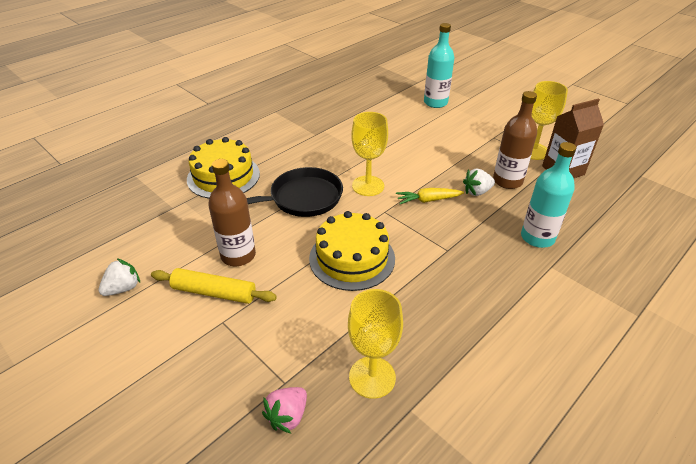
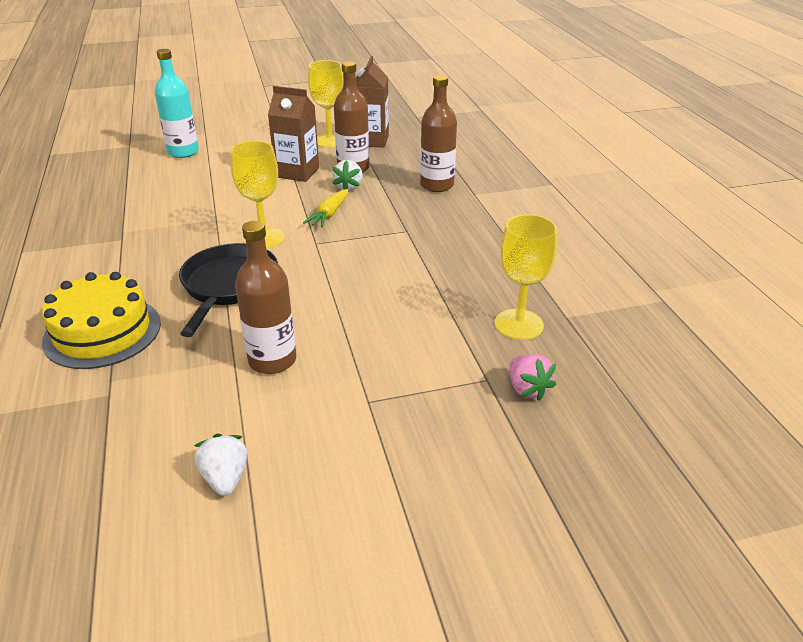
camera: 60 degrees left, 5 degrees down
yellow rolling pin [151,268,277,304] -> none
yellow cake [309,211,395,291] -> none
turquoise bottle [521,142,576,248] -> brown bottle [420,75,457,192]
none -> brown carton [268,86,319,182]

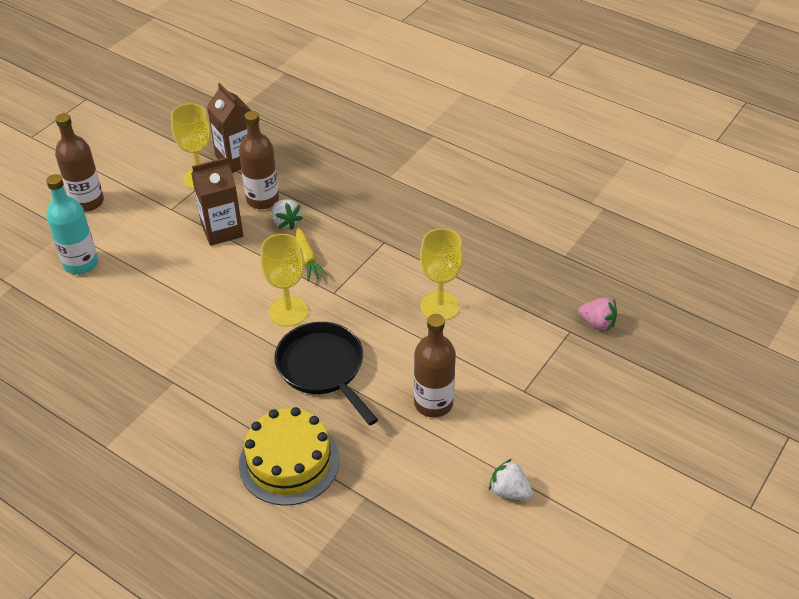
camera: 40 degrees left, 10 degrees up
brown bottle [420,75,457,192] -> brown bottle moved to [55,113,104,212]
yellow goblet [495,214,557,340] -> yellow goblet moved to [420,228,463,321]

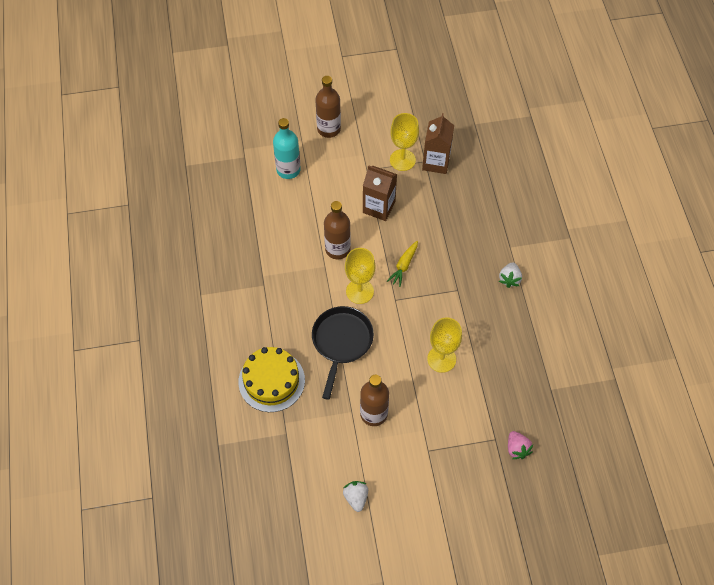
camera: 45 degrees right, 15 degrees up
brown bottle [239,111,279,209] -> brown bottle moved to [324,201,351,259]
white strawberry [272,199,303,230] -> white strawberry moved to [499,262,522,288]

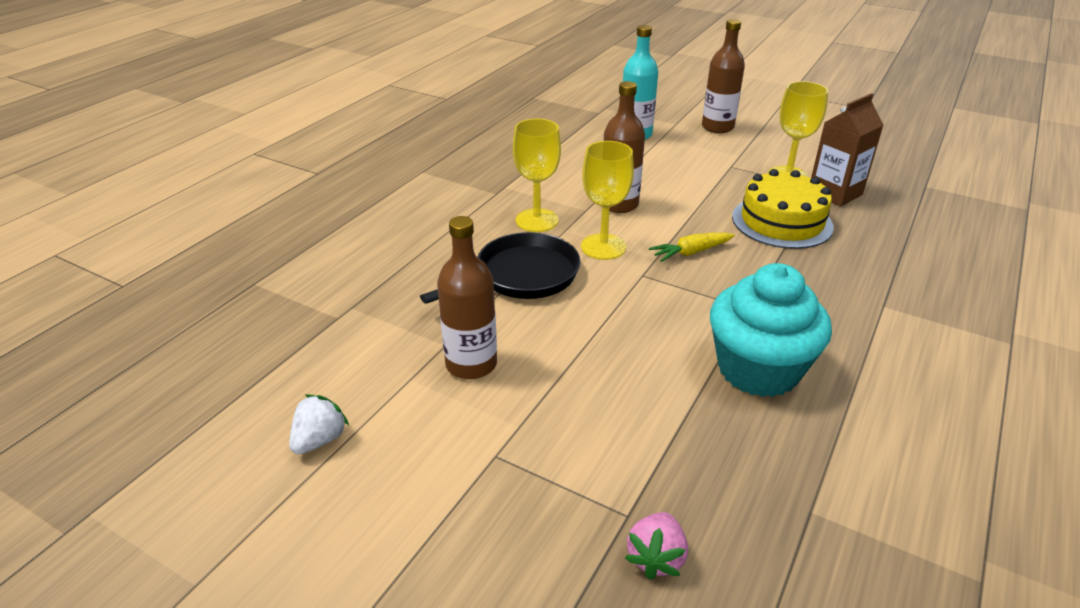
camera: 40 degrees right, 25 degrees down
yellow cake [239,347,305,412] -> yellow cake moved to [732,169,834,249]
brown carton [363,165,397,221] -> none
yellow goblet [427,317,462,373] -> yellow goblet moved to [513,119,561,232]
white strawberry [499,262,522,288] -> none
none -> turquoise cupcake [710,263,832,397]

